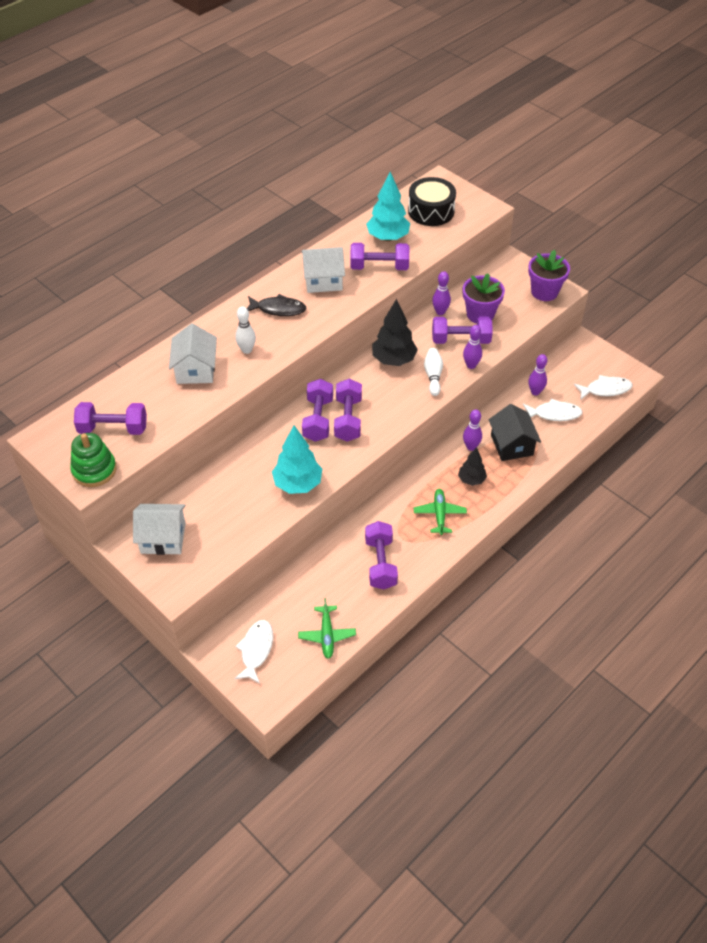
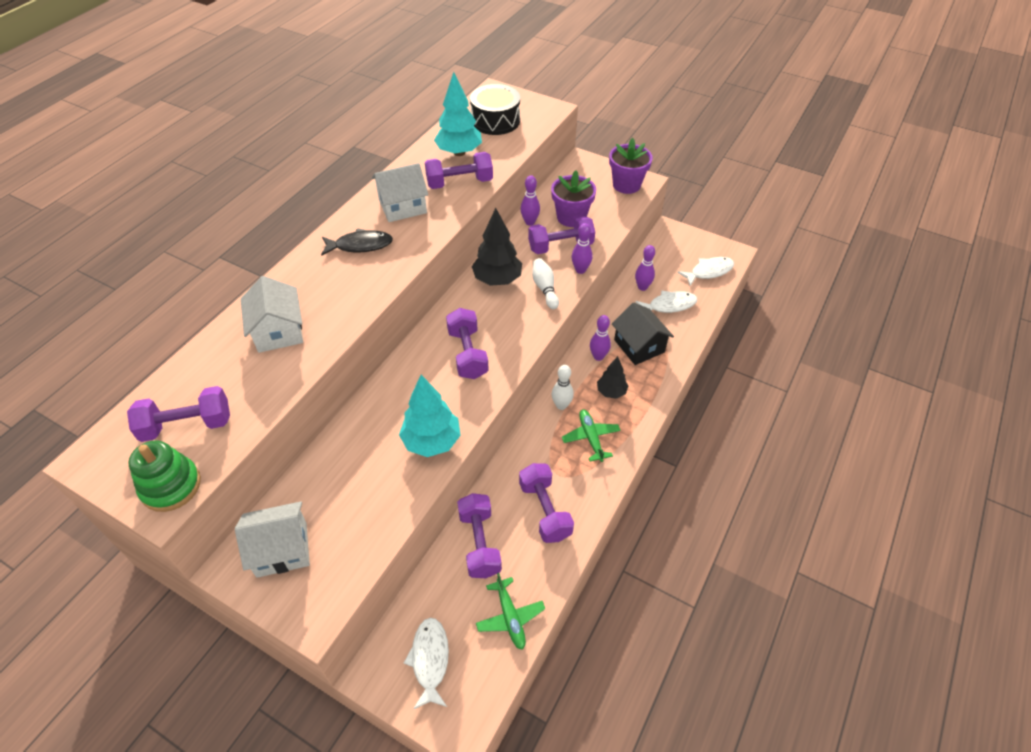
camera: 15 degrees left, 0 degrees up
white bowling pin [235,307,256,354] -> white bowling pin moved to [552,365,574,410]
purple dumbbell [302,379,333,442] -> purple dumbbell moved to [457,493,502,578]

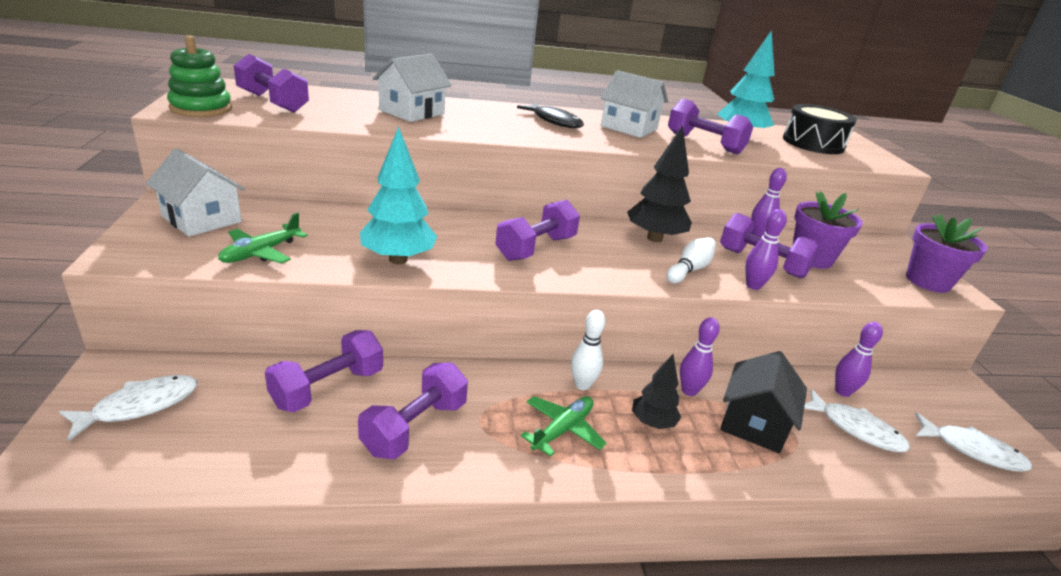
camera: 50 degrees right, 20 degrees down
green plane [476,573,545,650] -> green plane moved to [218,212,308,263]

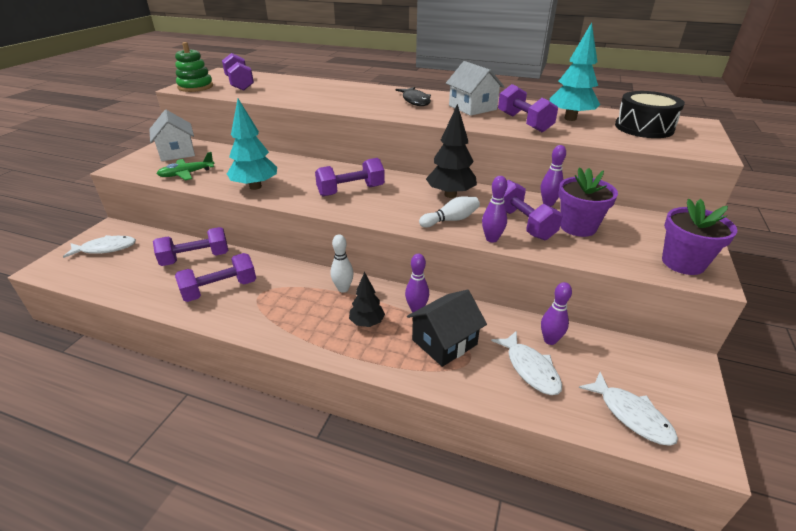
camera: 30 degrees right, 5 degrees up
white house [372,54,452,122] -> none
green plane [520,396,607,457] -> none

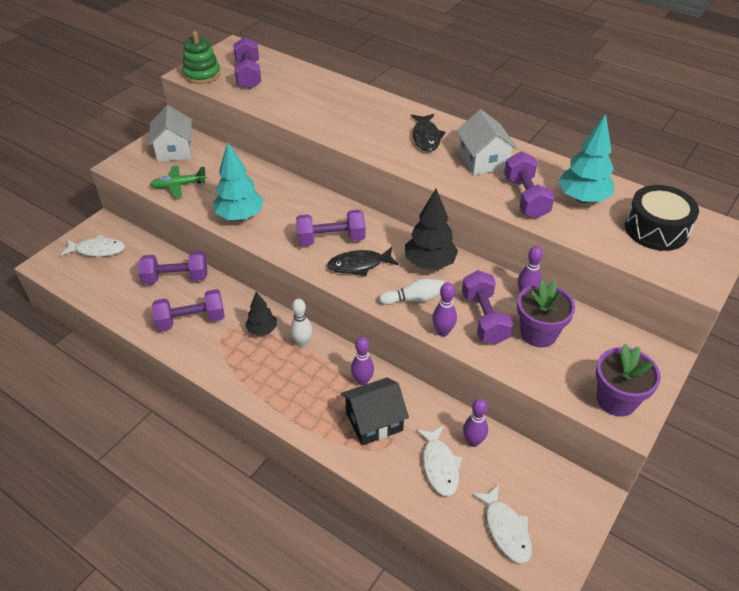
camera: 15 degrees right, 10 degrees up
black tree [349,272,385,327] -> black tree moved to [245,292,277,336]
none -> black fish [327,247,399,276]

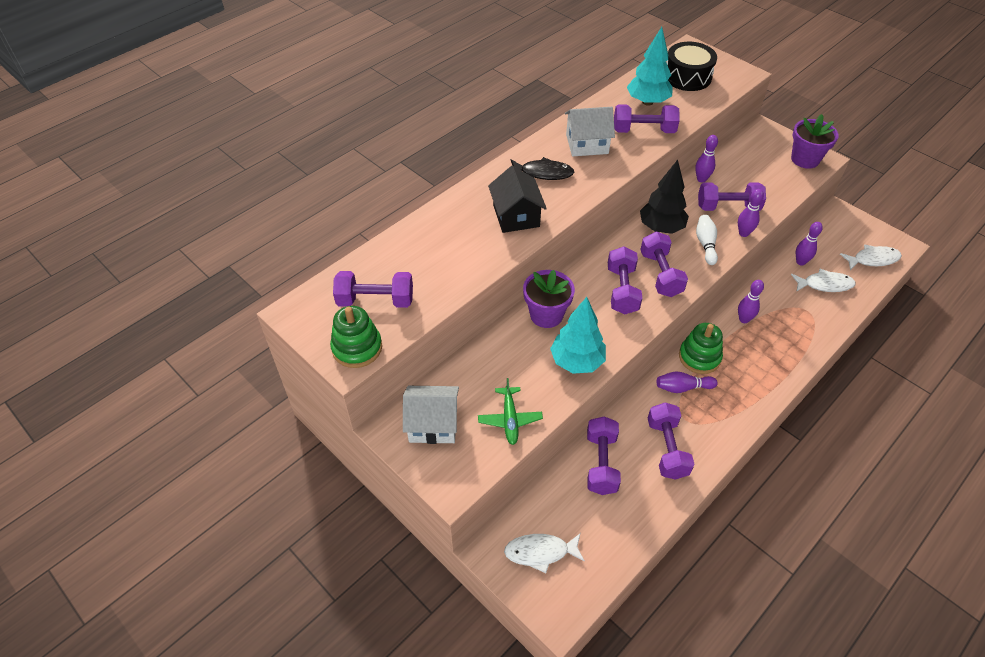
camera: 80 degrees left, 5 degrees up
white fish [61,235,125,257] -> white fish turned 105 degrees counterclockwise [504,533,585,573]
black tree [245,292,277,336] -> purple bowling pin [657,371,718,393]
white bowling pin [290,299,313,347] -> green stacking toy [679,323,723,374]
black fish [327,247,399,276] -> purple dumbbell [640,232,688,297]
black house [341,377,409,446] -> black house moved to [488,166,547,233]
purple flower pot [517,280,575,348] -> purple flower pot moved to [523,270,575,328]

